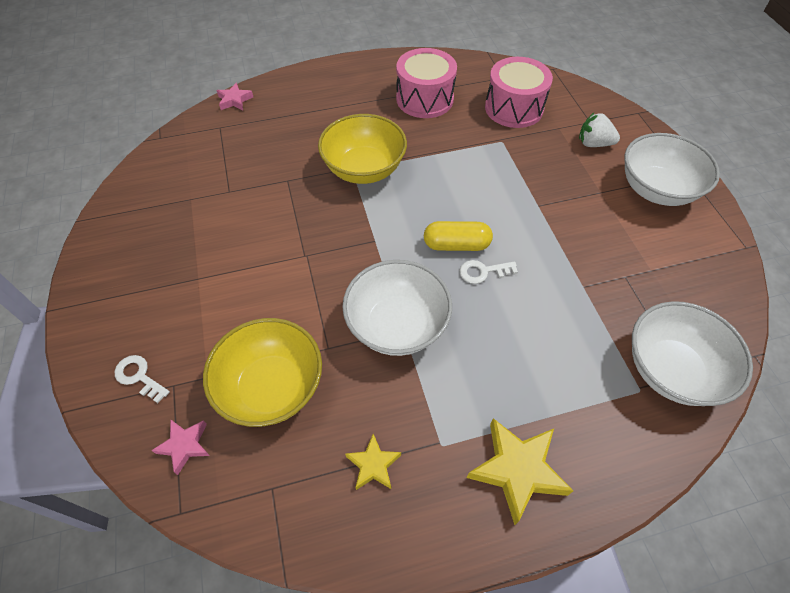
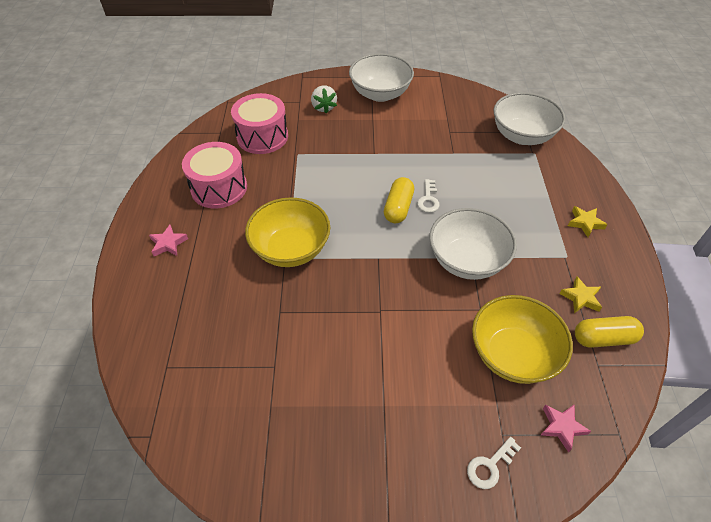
camera: 75 degrees left, 5 degrees down
pink star [216,83,253,110] -> pink star moved to [149,225,188,256]
yellow star [467,418,573,525] -> yellow star [568,206,608,237], size x0.56
white strawberry [579,113,620,147] -> white strawberry turned 45 degrees counterclockwise [311,85,337,114]
none -> yellow capsule [575,316,644,348]

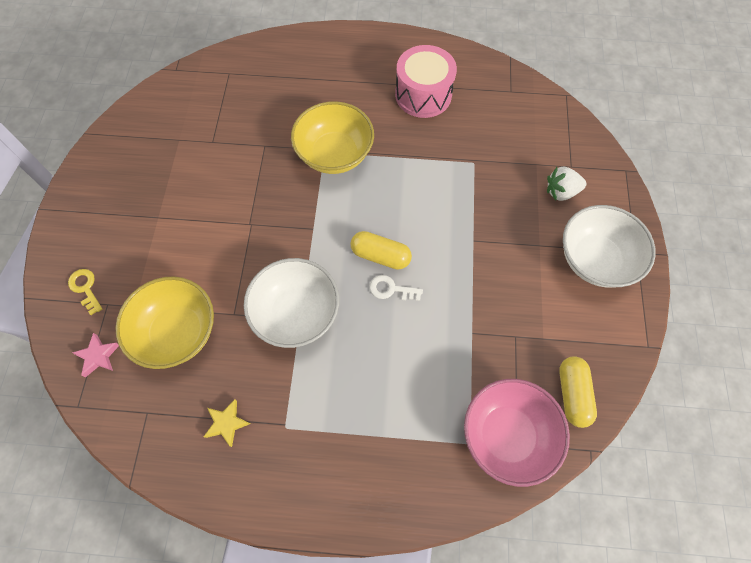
camera: 95 degrees right, 15 degrees up
pink star [149,225,188,256] -> none
pink drum [231,93,288,154] -> none
white key [467,437,521,489] -> yellow key [68,269,102,315]
white bowl [494,92,565,145] -> pink bowl [464,379,570,487]
yellow star [568,206,608,237] -> none
yellow capsule [575,316,644,348] -> yellow capsule moved to [559,356,597,428]

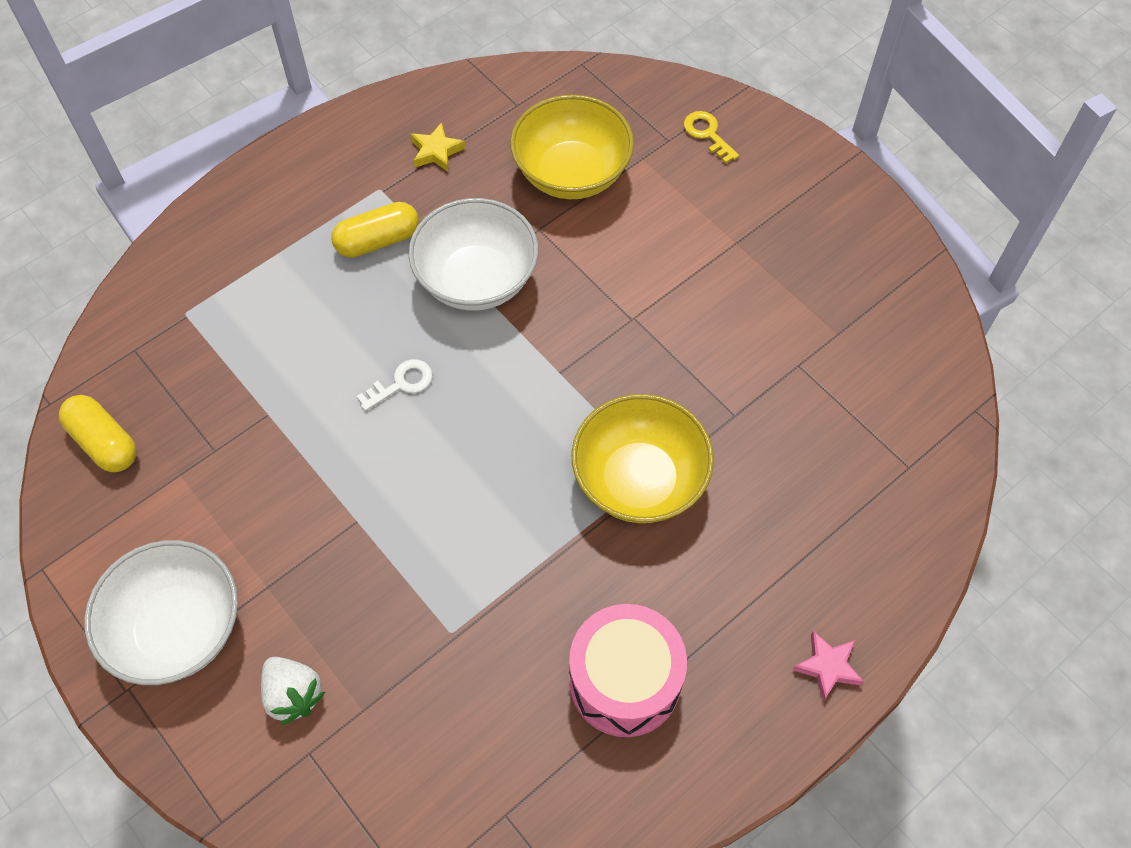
camera: 135 degrees right, 5 degrees down
yellow key [68,269,102,315] -> yellow key turned 135 degrees counterclockwise [684,111,739,164]
pink star [72,333,119,377] -> pink star moved to [793,631,864,701]
yellow capsule [351,231,412,270] -> yellow capsule moved to [331,202,419,258]
pink bowl [464,379,570,487] -> none
white strawberry [547,167,587,201] -> white strawberry turned 105 degrees clockwise [261,657,325,725]

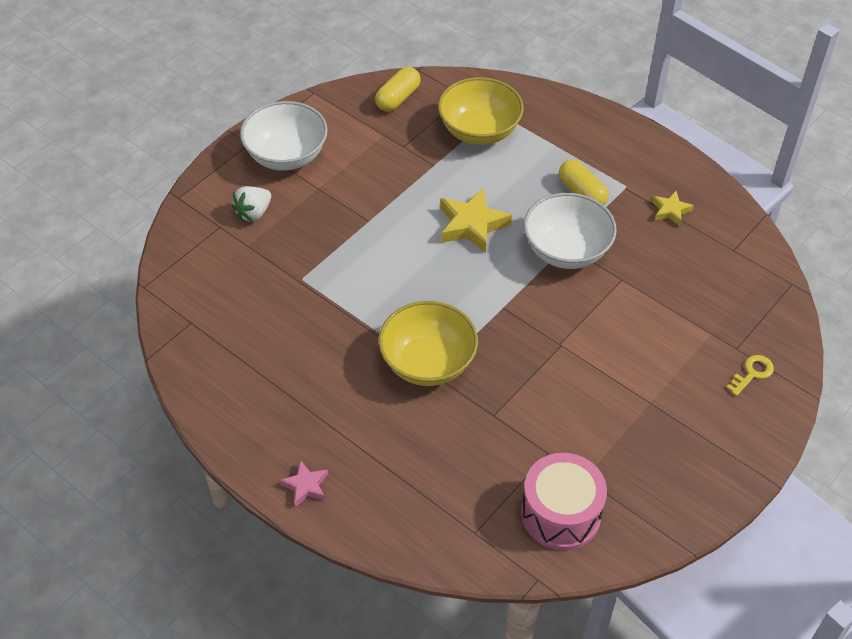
camera: 80 degrees right, 10 degrees down
white key [357,359,433,411] -> yellow star [440,188,512,253]
yellow bowl [510,95,634,199] -> yellow bowl moved to [438,77,524,145]
pink drum [569,604,687,737] -> pink drum moved to [521,453,607,550]

